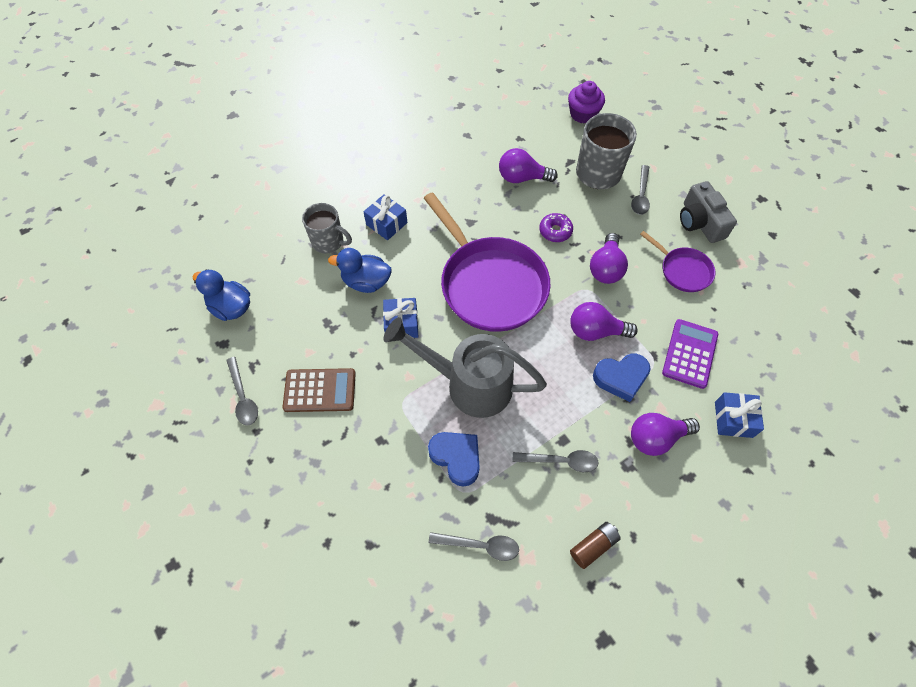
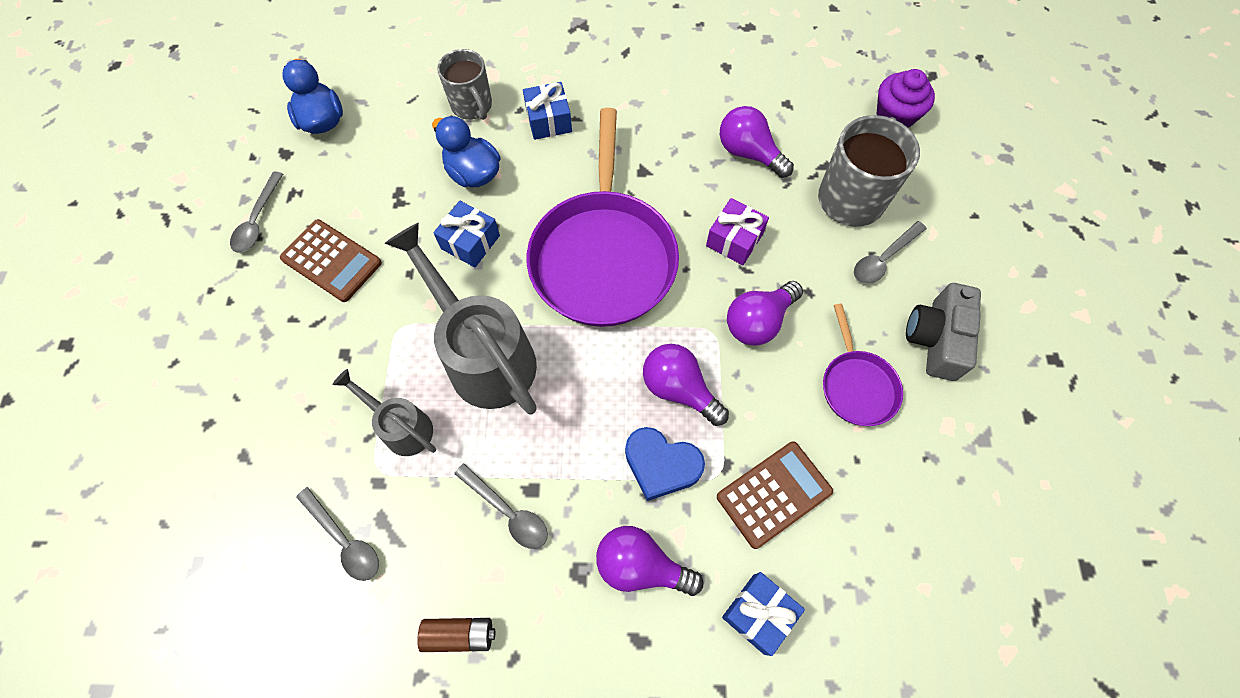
camera: 35 degrees right, 5 degrees up
blue heart [428,432,480,487] -> grey watering can [332,369,436,456]
purple donut [539,213,573,242] -> purple gift [706,198,769,265]
purple calculator [662,319,718,389] -> brown calculator [717,441,833,549]

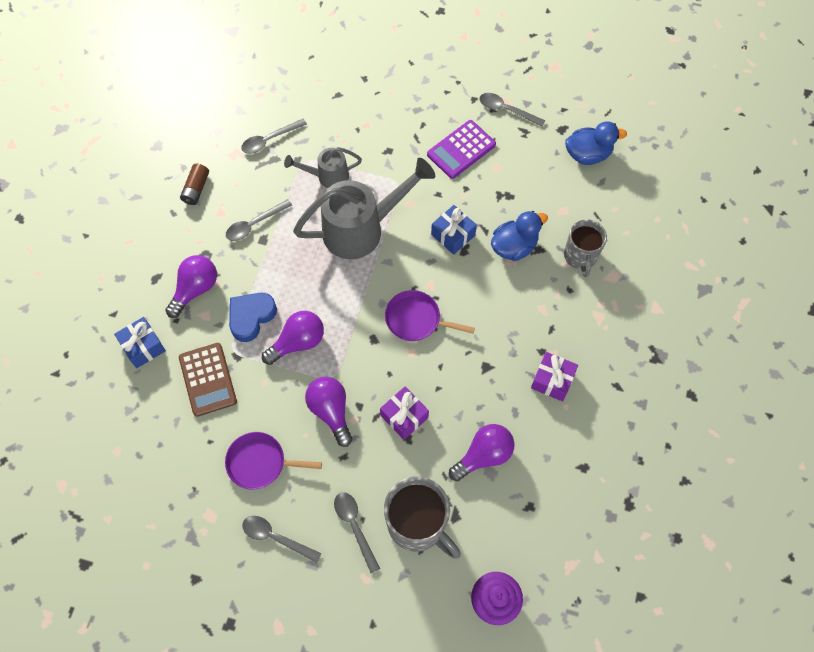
camera: 105 degrees right, 0 degrees up
brown calculator [280,219,382,302] -> purple calculator [427,120,496,179]
grey watering can [332,369,436,456] -> grey watering can turned 150 degrees counterclockwise [284,147,362,188]
grey mug [437,49,492,120] -> grey mug turned 75 degrees counterclockwise [564,219,607,277]
blue gift [523,82,572,140] -> none
purple pan [527,108,679,327] -> purple pan [385,290,475,341], size x0.49
grey camera [906,283,981,381] -> grey spoon [242,516,322,563]
none -> purple gift [531,352,578,401]

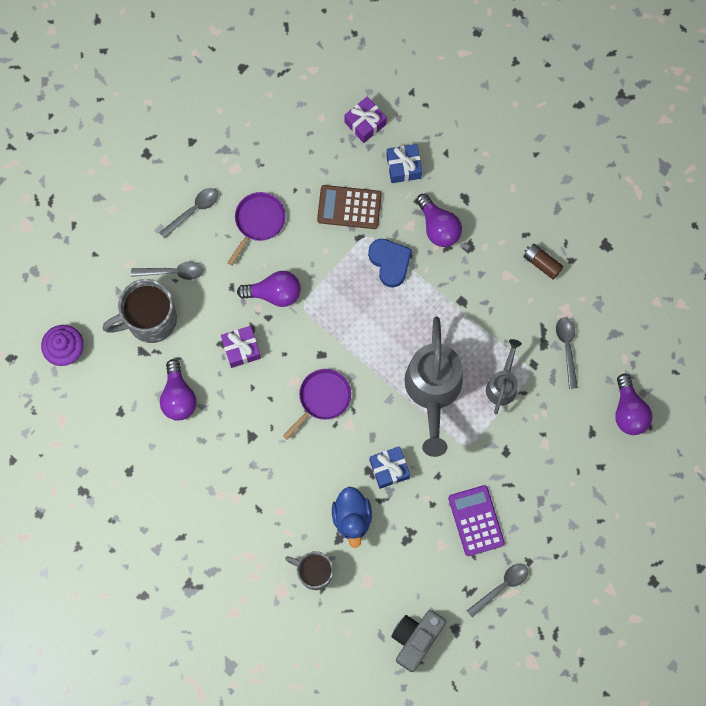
camera: 115 degrees right, 10 degrees up
grey spoon [226,199,292,241] -> none
purple light bulb [262,311,324,365] -> purple light bulb moved to [615,374,652,435]
purple gift [531,352,578,401] -> purple gift moved to [344,96,387,143]
blue duck [565,121,627,165] -> grey camera [391,610,446,672]

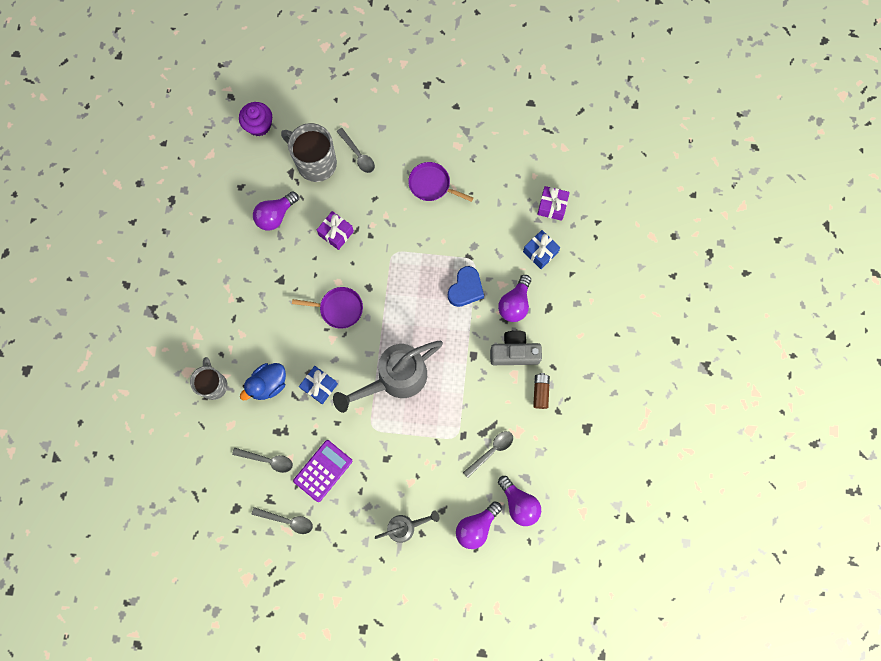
camera: 55 degrees right, 0 degrees up
grey spoon [159,188,218,239] -> grey spoon moved to [232,448,293,473]
purple pan [227,192,286,266] -> purple pan turned 150 degrees counterclockwise [408,162,473,202]
purple light bulb [237,271,301,307] -> purple light bulb moved to [498,476,541,526]
brown calculator [317,185,382,229] -> none
grey camera [391,610,446,672] -> grey camera moved to [490,331,542,365]
grey watering can [486,339,522,414] -> grey watering can moved to [375,510,439,543]

